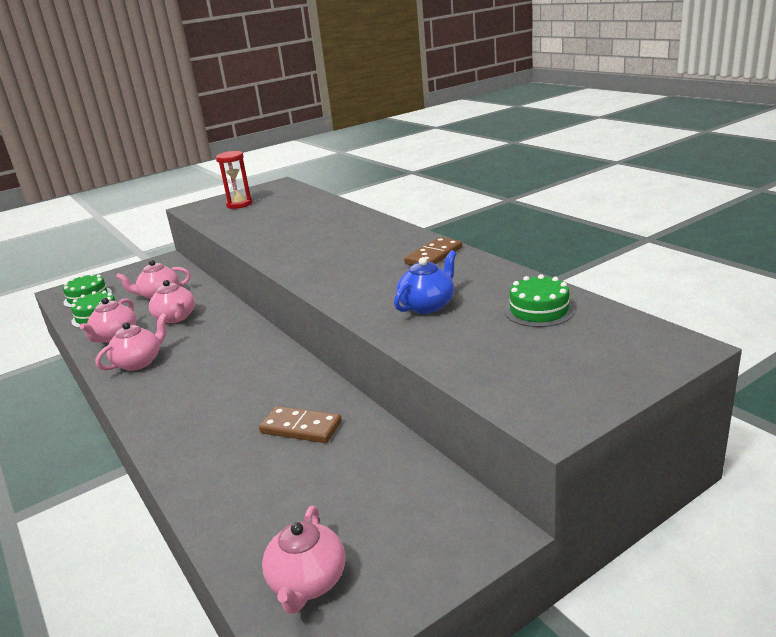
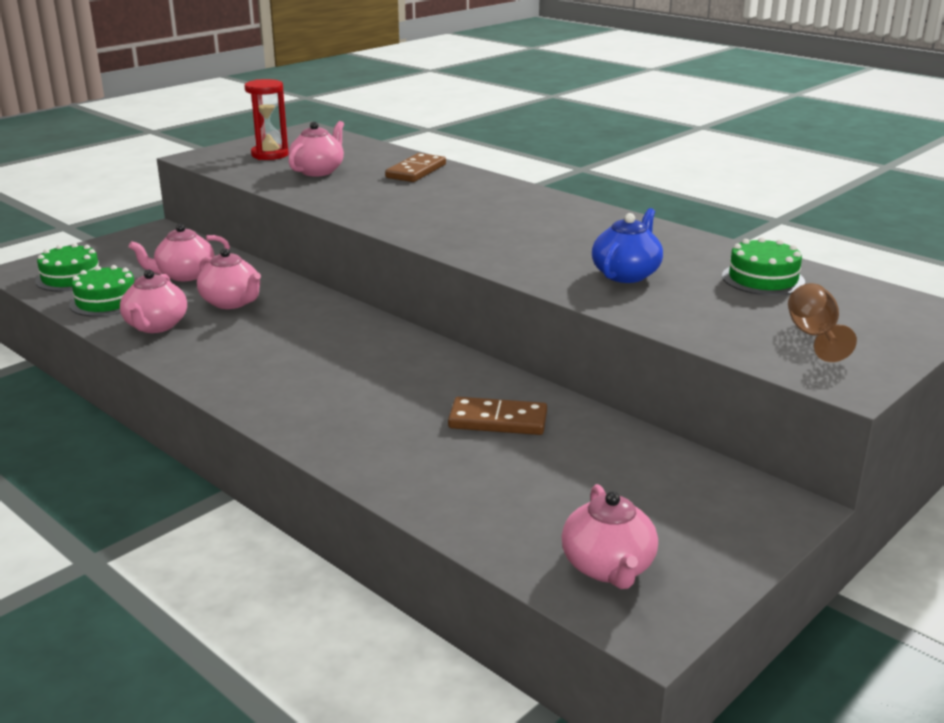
camera: 15 degrees left, 0 degrees up
pink teapot [96,313,167,371] -> pink teapot moved to [288,121,344,176]
brown domino [404,237,463,265] -> brown domino moved to [385,153,446,182]
none -> brown goblet [788,283,857,362]

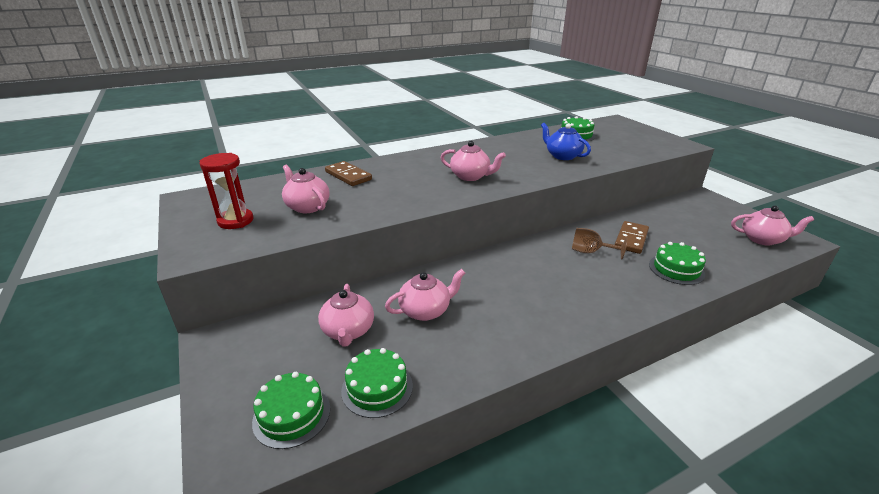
camera: 70 degrees left, 5 degrees up
pink teapot [120,270,187,333] -> pink teapot moved to [440,141,506,181]
brown goblet [788,283,857,362] -> brown goblet moved to [572,228,627,259]
none -> green cake [649,242,706,285]

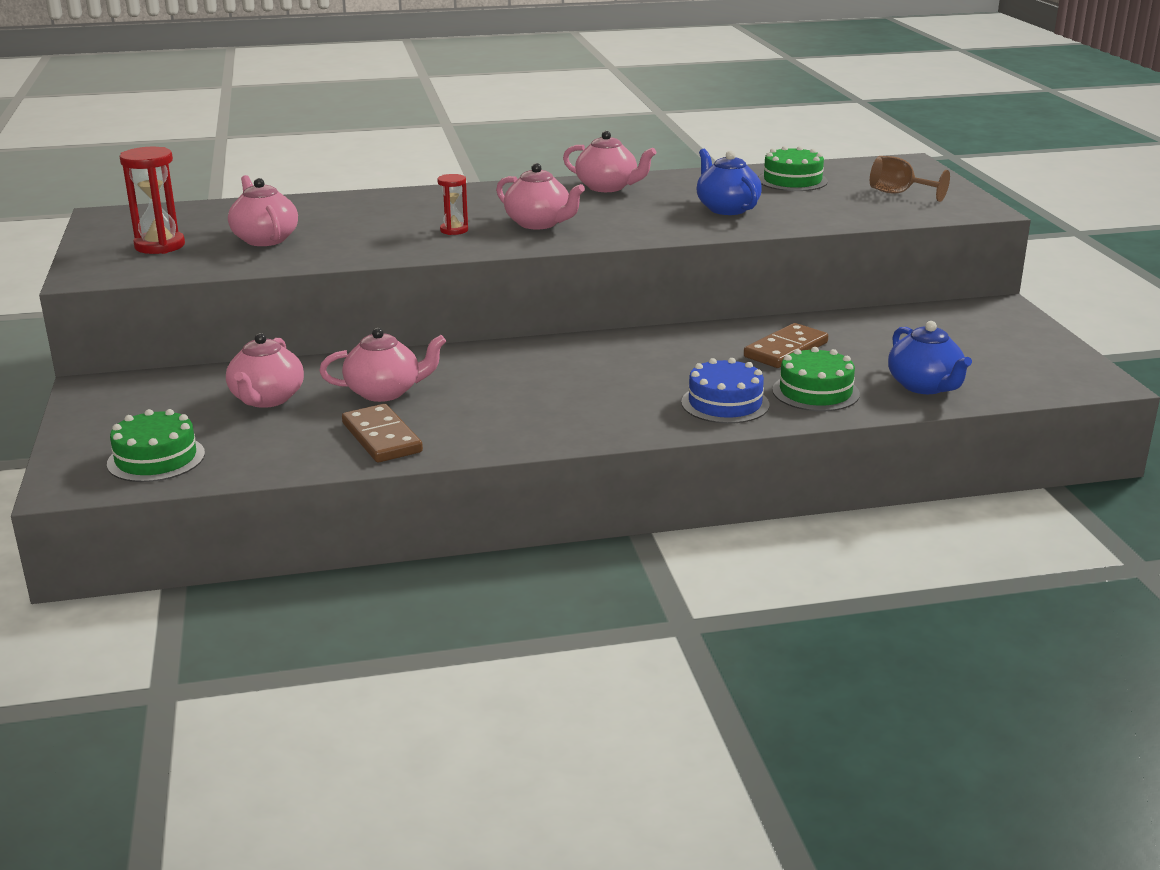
camera: 15 degrees right, 5 degrees down
brown domino [325,161,372,186] -> brown domino moved to [342,404,423,462]
green cake [341,348,413,418] -> none
brown goblet [572,228,627,259] -> brown goblet moved to [870,156,950,202]
pink teapot [731,206,814,246] -> pink teapot moved to [563,131,656,192]
none -> red hourglass [437,174,468,235]
none -> blue cake [681,358,770,424]
none -> blue teapot [888,321,972,394]

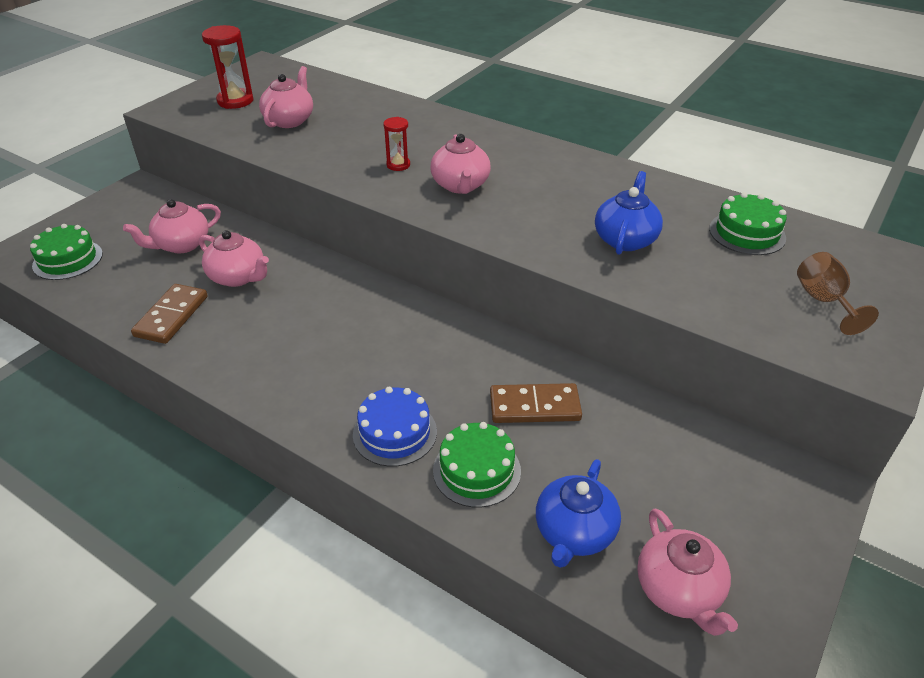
camera: 45 degrees right, 15 degrees up
pink teapot [563,131,656,192] -> pink teapot moved to [637,508,738,636]

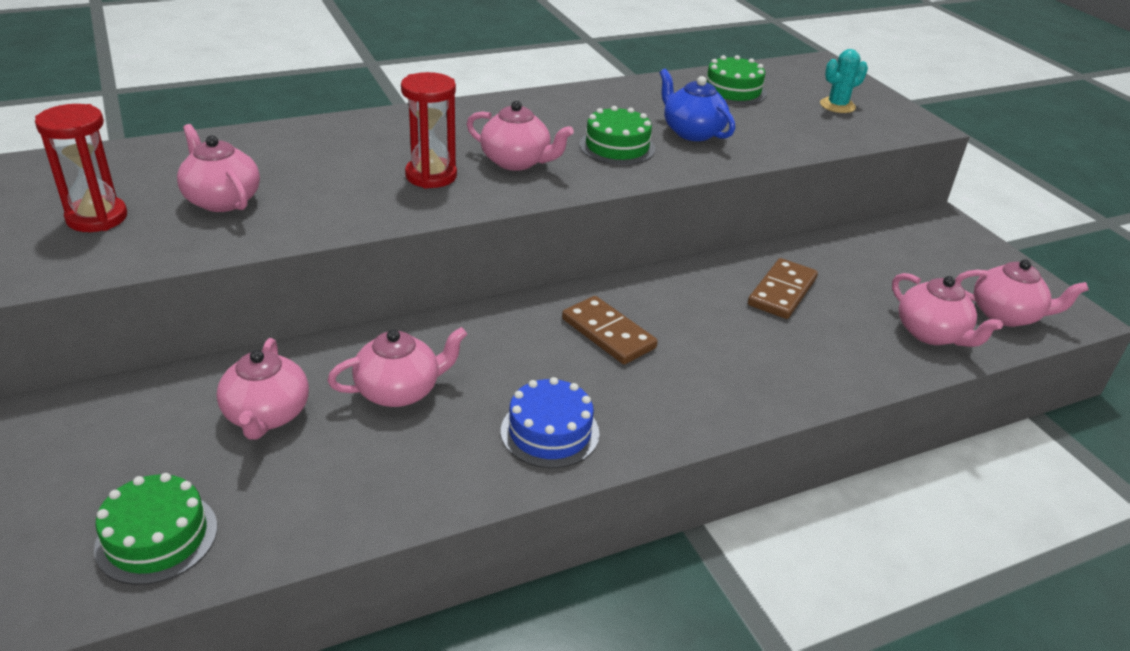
camera: 60 degrees left, 5 degrees down
brown domino [131,284,208,344] -> brown domino moved to [562,296,658,364]
blue cake [353,387,437,467] -> blue cake moved to [501,377,599,468]
red hourglass [383,117,410,171] -> red hourglass [401,72,457,188], size x1.70
green cake [433,422,521,508] -> green cake moved to [580,106,655,165]
blue teapot [536,459,621,568] -> pink teapot [892,273,1003,347]
brown goblet [797,252,879,335] -> turquoise cactus [820,49,868,113]

